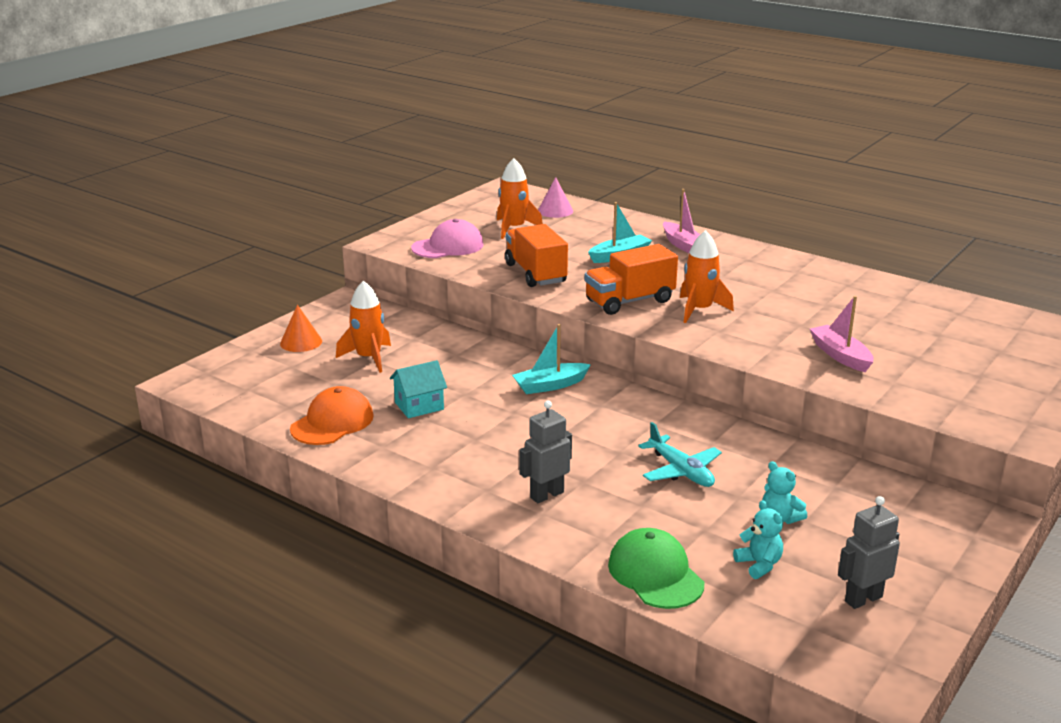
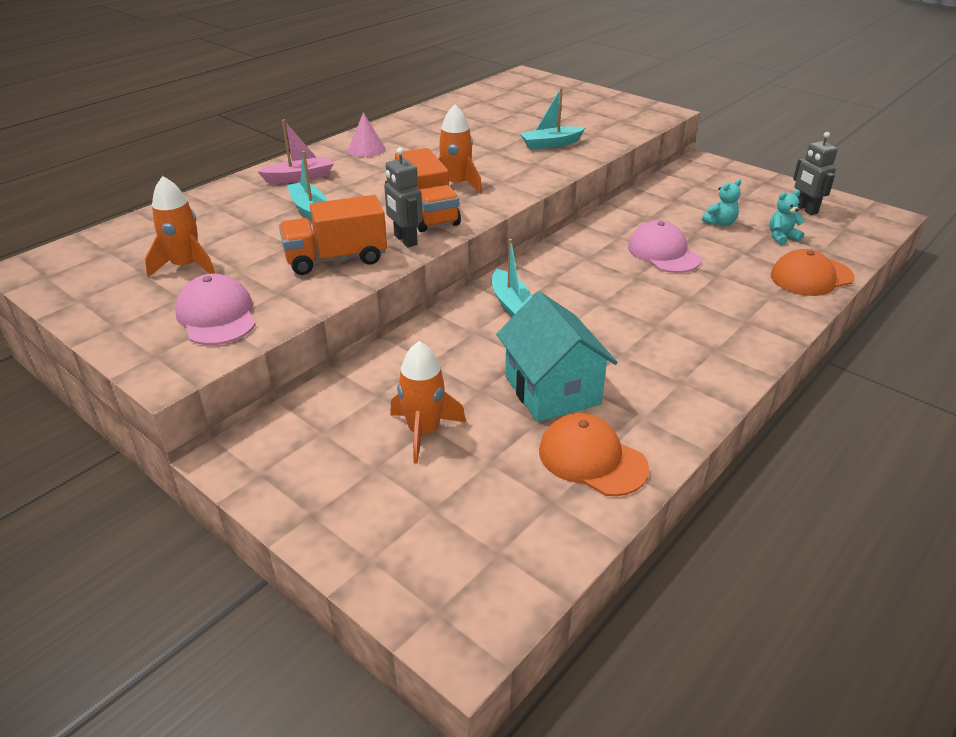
camera: 85 degrees left, 10 degrees up
orange cone [280,305,322,352] -> none
turquoise house [390,360,447,418] -> turquoise house [496,291,617,422], size x1.70
grey robot [519,401,572,503] -> grey robot moved to [384,147,423,248]
pink cone [538,177,573,218] -> pink cone moved to [348,112,385,157]
green cap [608,528,705,609] -> orange cap [771,249,855,296]
turquoise plane [638,422,722,487] -> pink cap [628,220,701,273]
pink boat [810,296,874,372] -> turquoise boat [520,88,585,150]

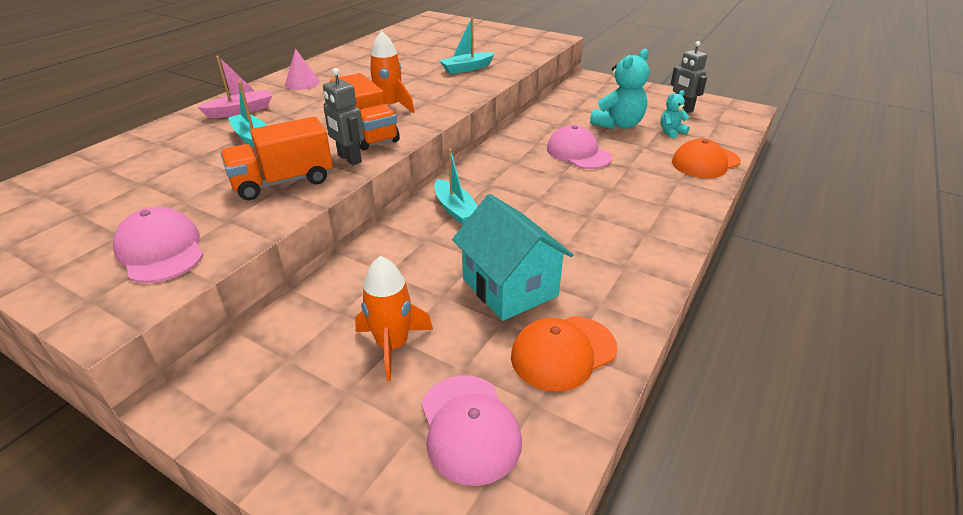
camera: 10 degrees left, 0 degrees up
orange rocket [145,176,215,277] -> none
orange cap [539,413,649,496] -> orange cap turned 60 degrees counterclockwise [511,316,617,392]
turquoise teddy bear [702,179,741,226] -> turquoise teddy bear [590,49,650,129], size x1.86
none -> pink cap [421,375,522,486]

